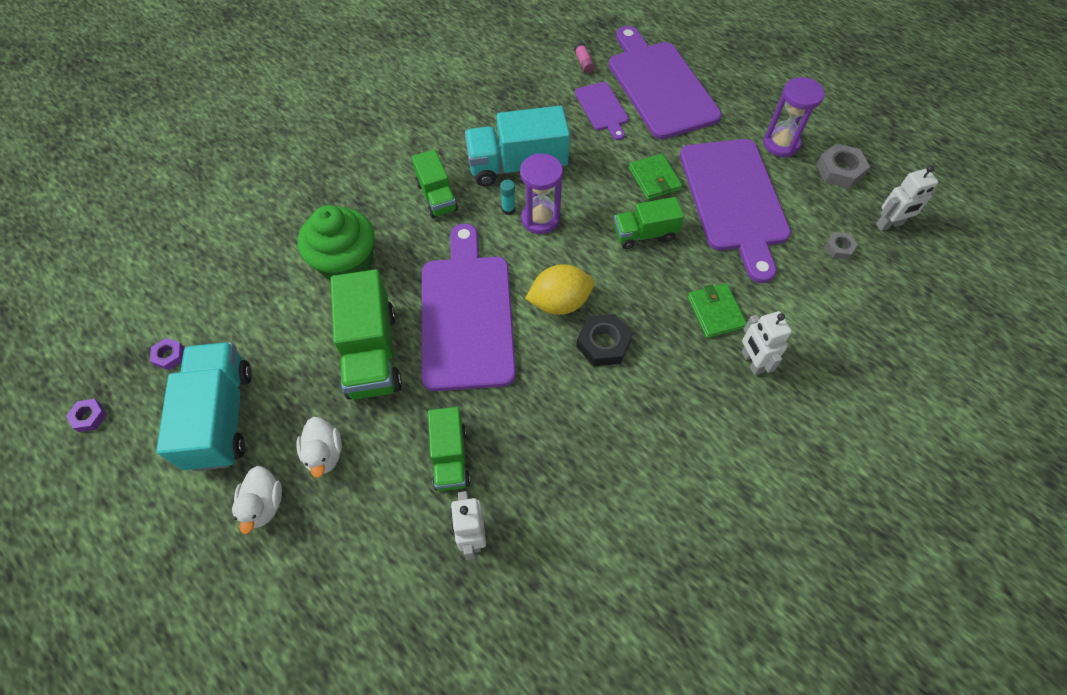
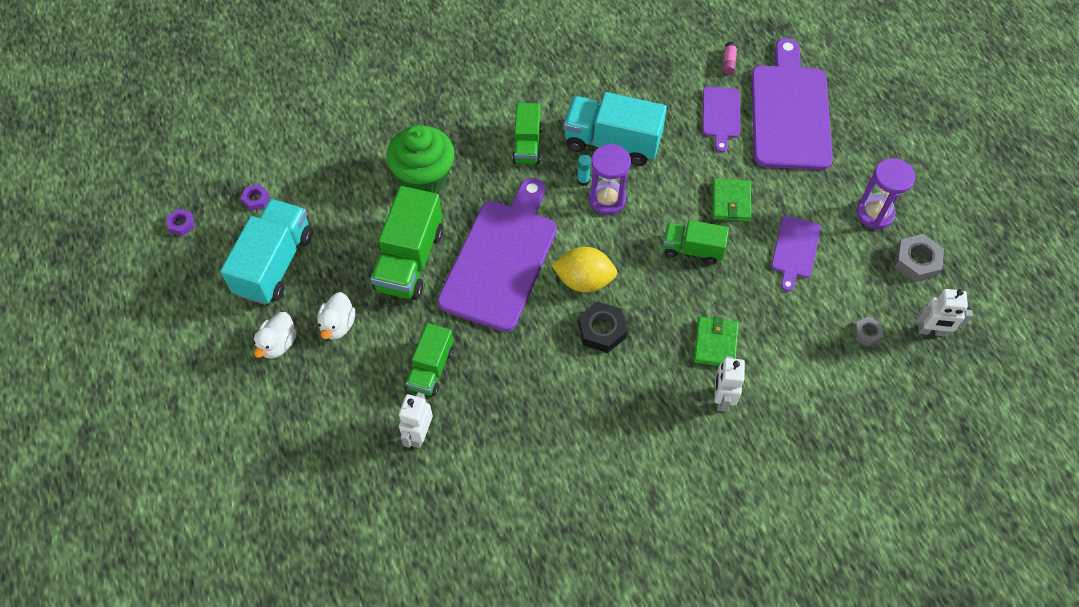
camera: 25 degrees right, 0 degrees up
purple cutting board [680,139,791,283] -> purple cutting board [771,216,821,292], size x0.49

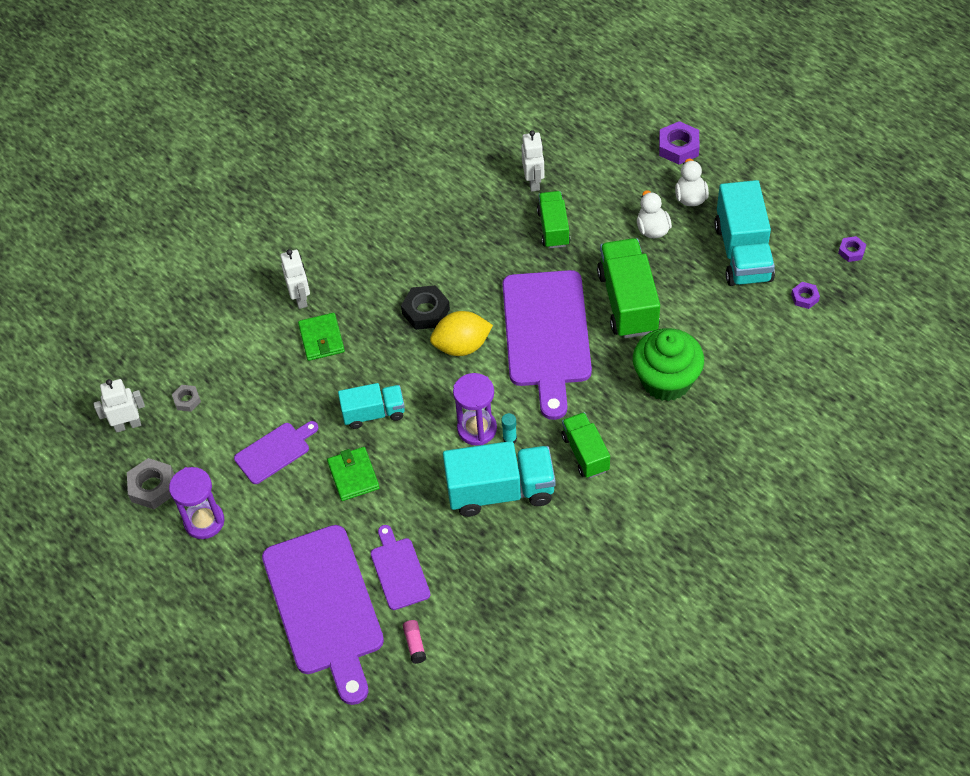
camera: 160 degrees right, 5 degrees down
green truck [663,220,729,264] -> turquoise truck [338,383,405,429]
purple cutting board [771,216,821,292] -> purple cutting board turned 60 degrees clockwise [234,421,318,484]
none -> purple nut [659,121,699,164]

